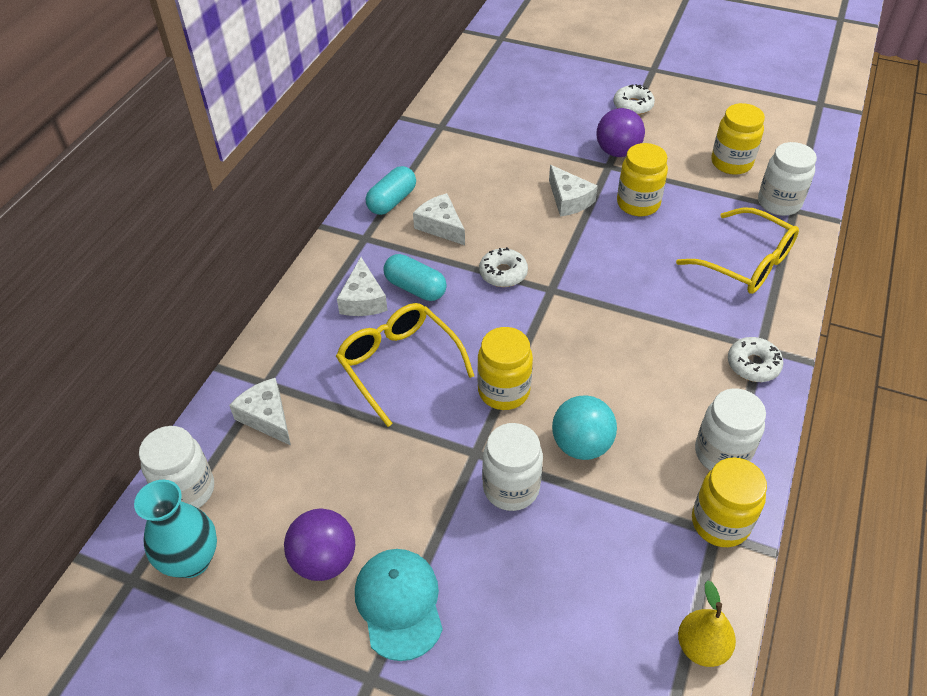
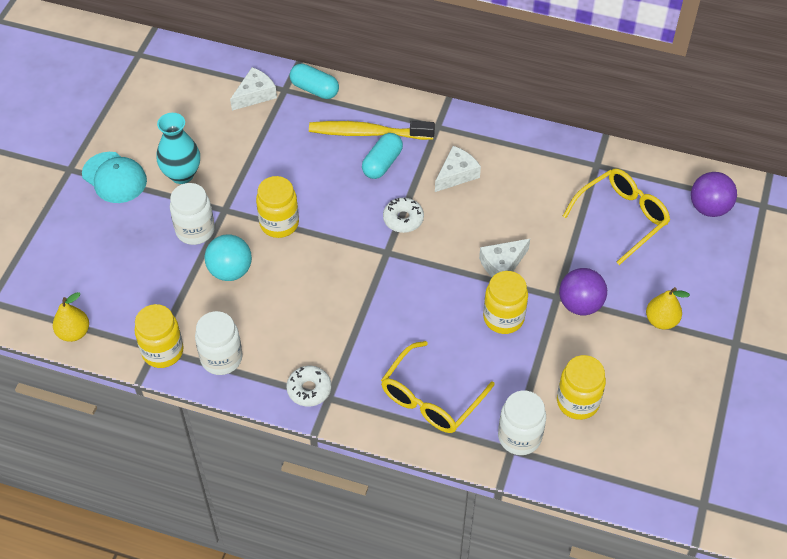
camera: 85 degrees right, 5 degrees up
turquoise vase [134,480,217,578] -> turquoise vase moved to [157,113,200,184]
white jar [139,426,214,508] -> none
purple ball [284,509,355,581] -> purple ball moved to [691,172,737,217]
yellow glasses [336,303,474,427] -> yellow glasses moved to [563,169,670,265]
white cheese [337,257,388,316] -> yellow toothbrush [309,121,435,140]
turquoise cap [355,549,443,661] -> turquoise cap turned 60 degrees clockwise [82,152,147,203]
turquoise capsule [366,166,416,215] -> turquoise capsule moved to [290,64,339,99]
white donut [613,84,655,115] -> yellow pear [646,287,690,330]

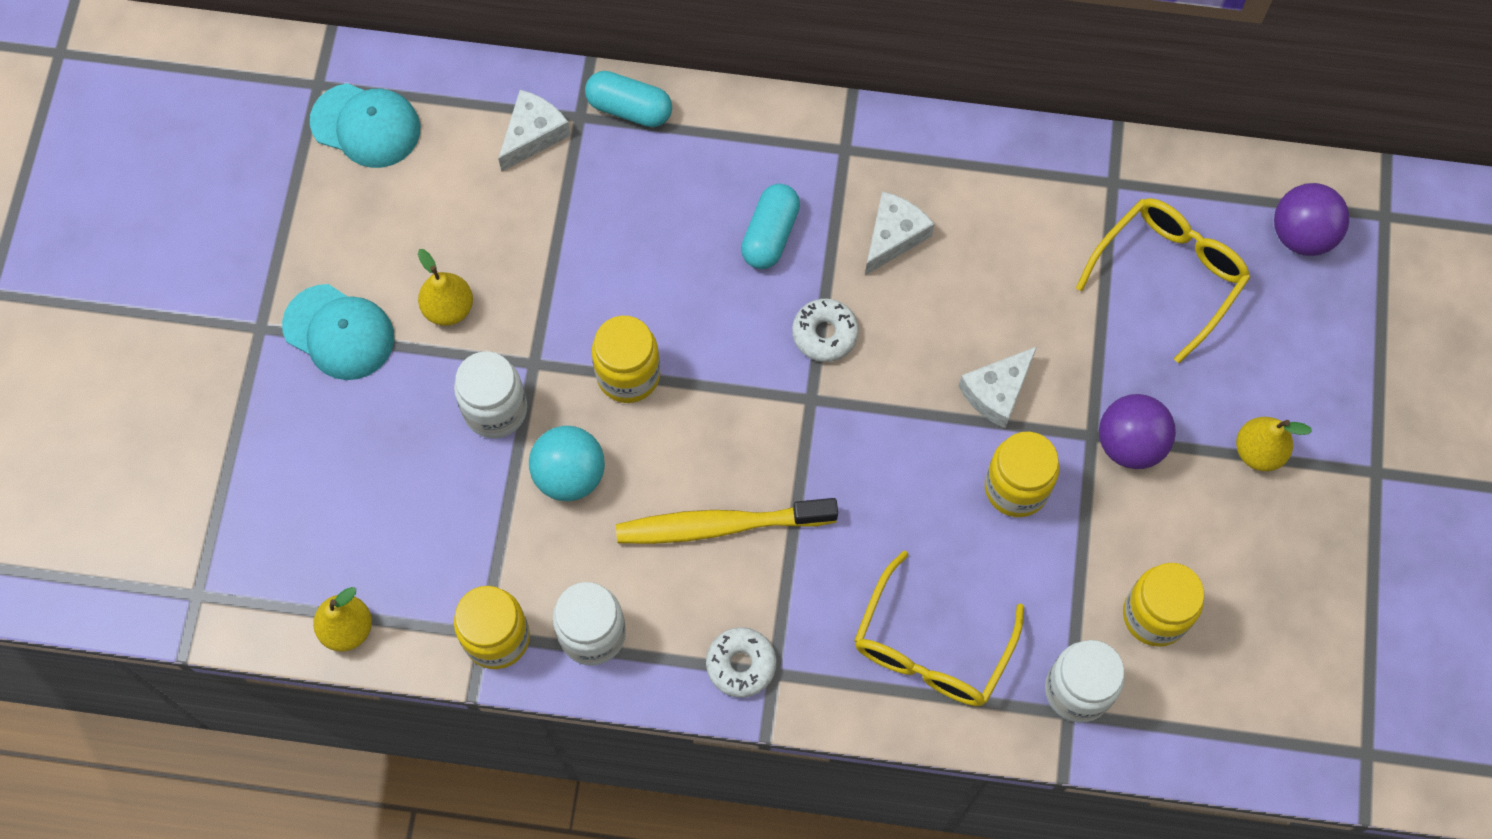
camera: 10 degrees left, 15 degrees up
turquoise vase [157,113,200,184] -> yellow pear [418,249,473,326]
yellow toothbrush [309,121,435,140] -> yellow toothbrush moved to [616,498,838,544]
none -> turquoise cap [310,83,420,168]

